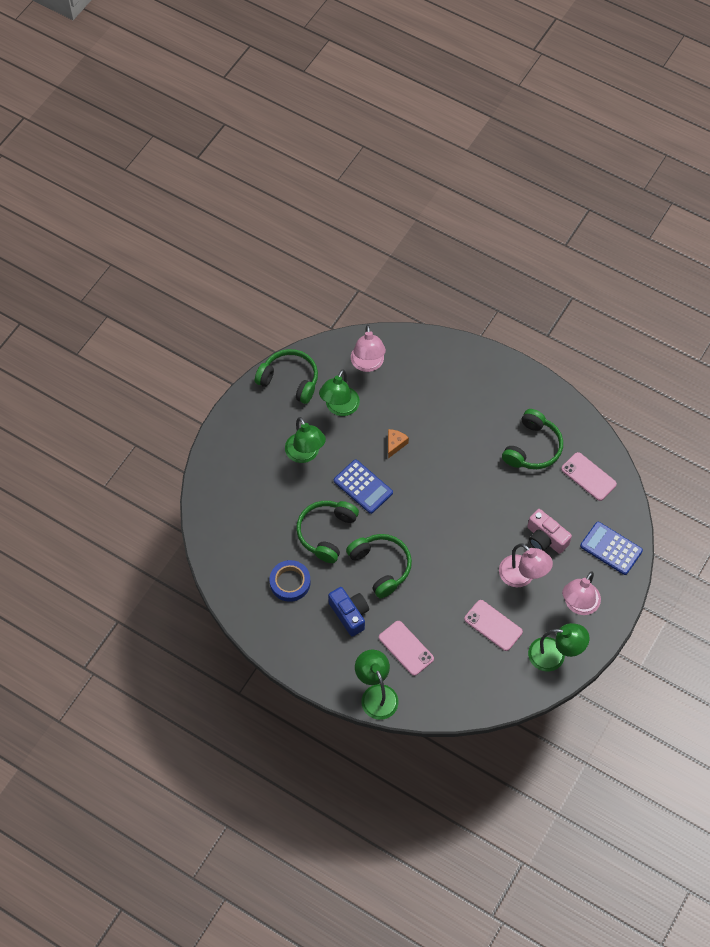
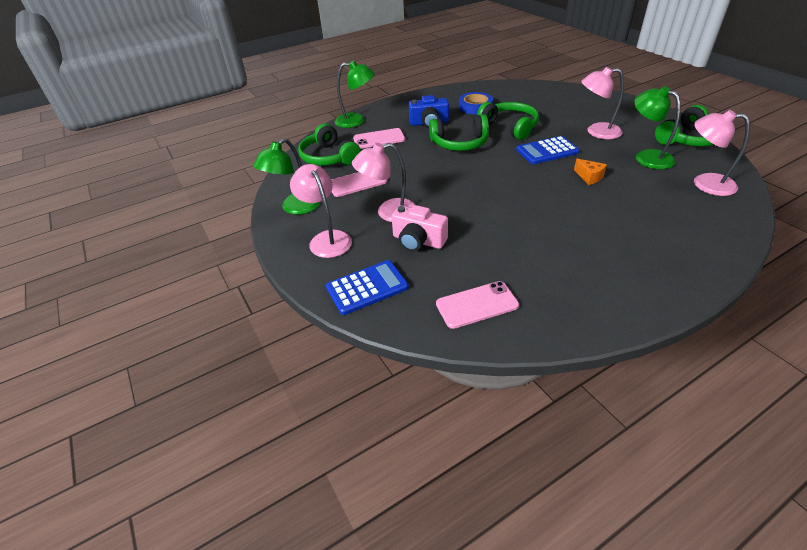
camera: 120 degrees right, 20 degrees down
green lamp [285,417,326,463] -> pink lamp [581,67,624,139]
green headphones [502,409,563,469] -> green headphones moved to [298,124,361,166]
pink camera [527,509,572,554] -> pink camera turned 135 degrees counterclockwise [392,205,448,252]

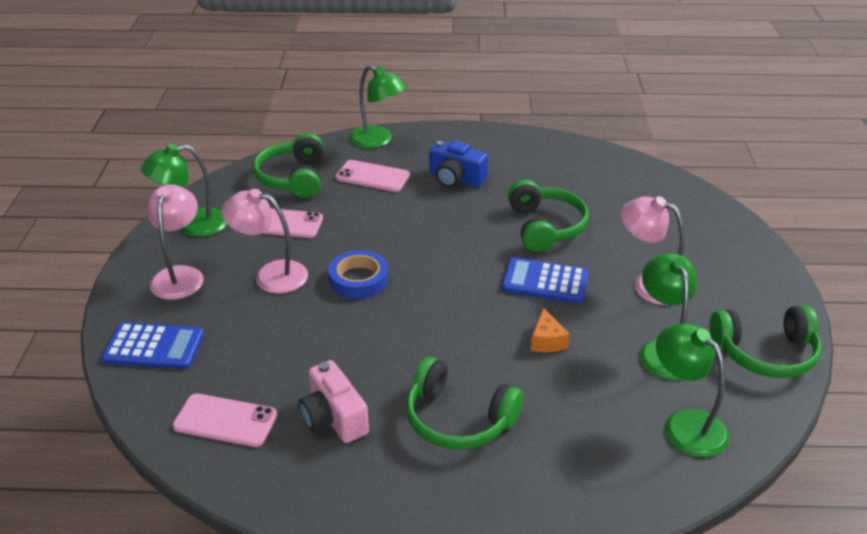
camera: 30 degrees right, 5 degrees down
pink camera [392,205,448,252] -> pink camera moved to [299,360,369,443]
green headphones [429,114,489,151] -> green headphones moved to [406,357,523,450]
blue tape [459,92,493,114] -> blue tape moved to [328,250,389,299]
pink lamp [694,110,750,196] -> green lamp [656,323,730,457]

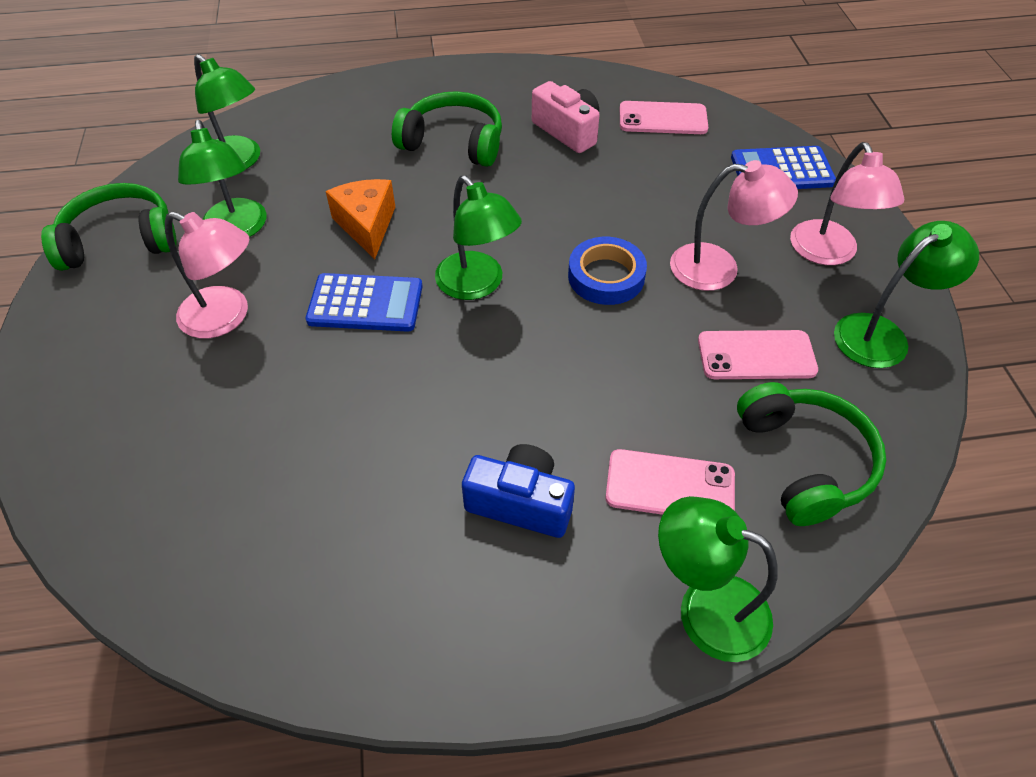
camera: 170 degrees right, 15 degrees up
green headphones [508,179,589,252] -> none
orange cheese [531,308,570,352] -> orange cheese [326,179,395,259], size x1.54
none -> green lamp [435,176,522,300]

